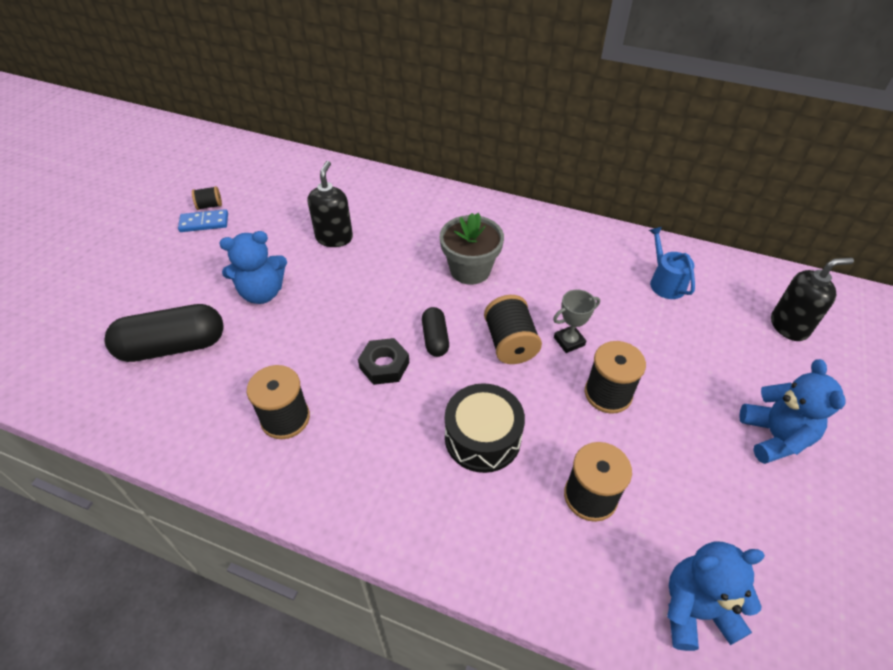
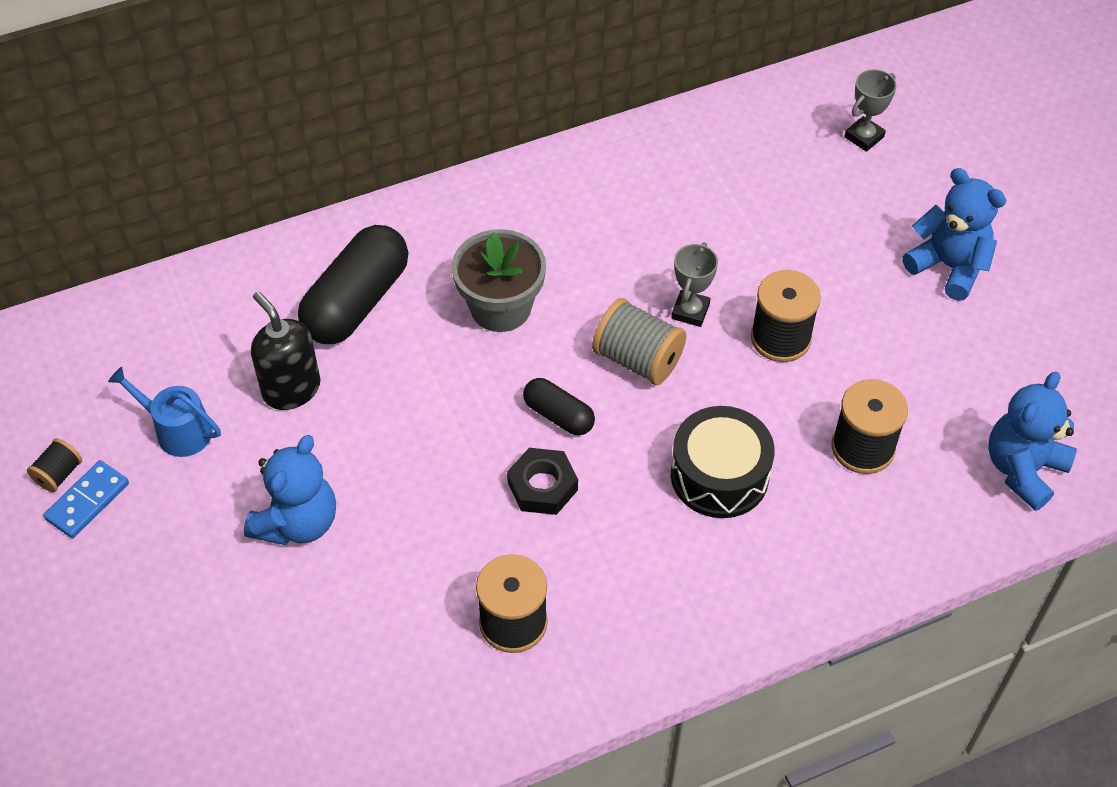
camera: 45 degrees left, 5 degrees up
black capsule [104,304,224,362] -> black capsule moved to [298,225,408,344]
black spool [484,295,542,364] -> grey spool [592,298,687,385]
blue watering can [649,227,695,299] -> blue watering can moved to [108,367,221,457]
black soap dispenser [771,258,854,341] -> grey trophy [844,69,897,152]

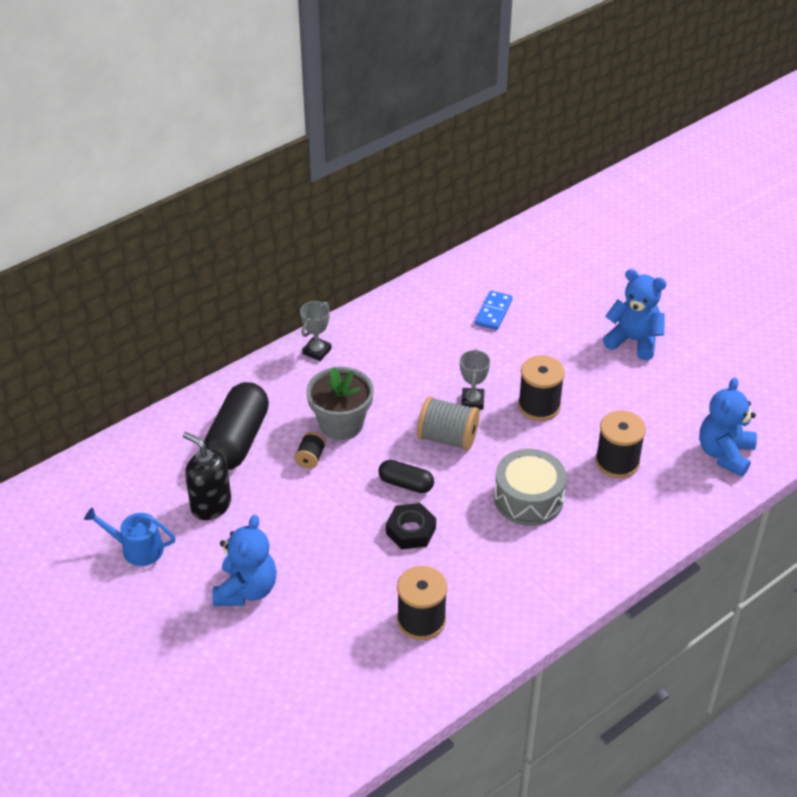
camera: 15 degrees left, 10 degrees down
black spool [27,438,82,492] -> black spool moved to [294,432,326,469]
blue domino [43,460,129,538] -> blue domino moved to [475,291,513,330]
black drum [671,406,775,518] -> grey drum [494,449,566,526]
grey trophy [844,69,897,152] -> grey trophy moved to [300,301,332,361]

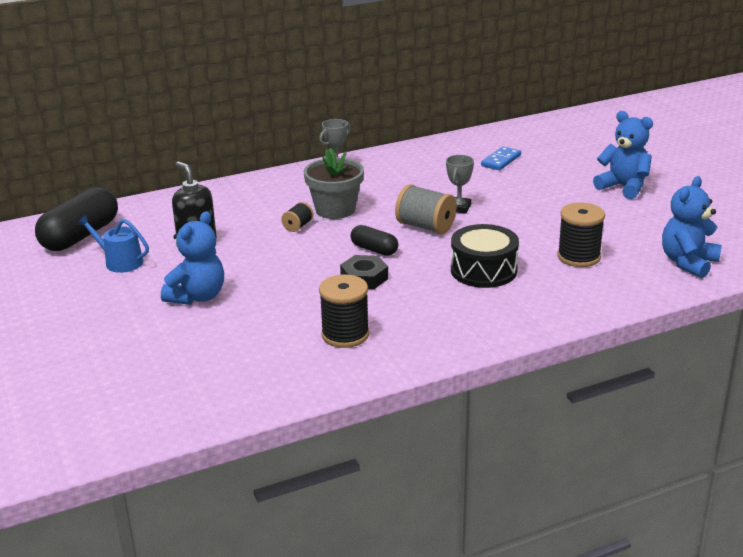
camera: 15 degrees right, 15 degrees down
black capsule [204,382,269,470] -> black capsule moved to [35,187,118,251]
grey drum [494,449,566,526] -> black drum [451,224,519,288]
black spool [518,355,565,421] -> none

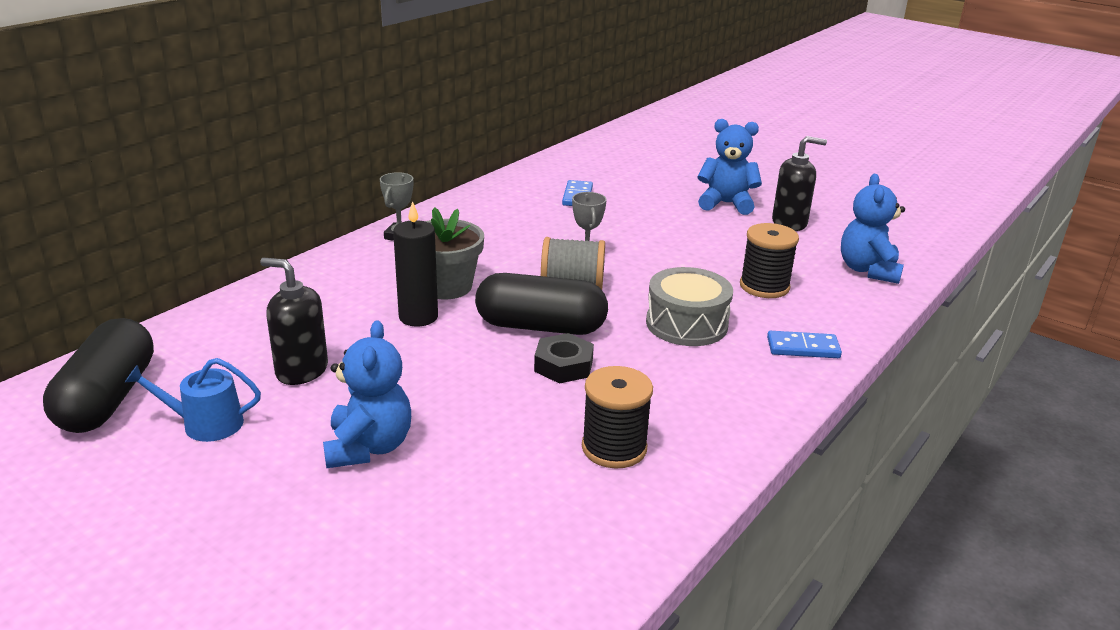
camera: 30 degrees left, 0 degrees up
black spool [281,202,314,232] -> black candle [393,201,438,327]
black capsule [351,225,398,256] -> black capsule [475,273,608,335], size x1.89
black drum [451,224,519,288] -> grey drum [646,267,733,346]
none -> blue domino [767,331,842,358]
none -> black soap dispenser [772,136,827,231]

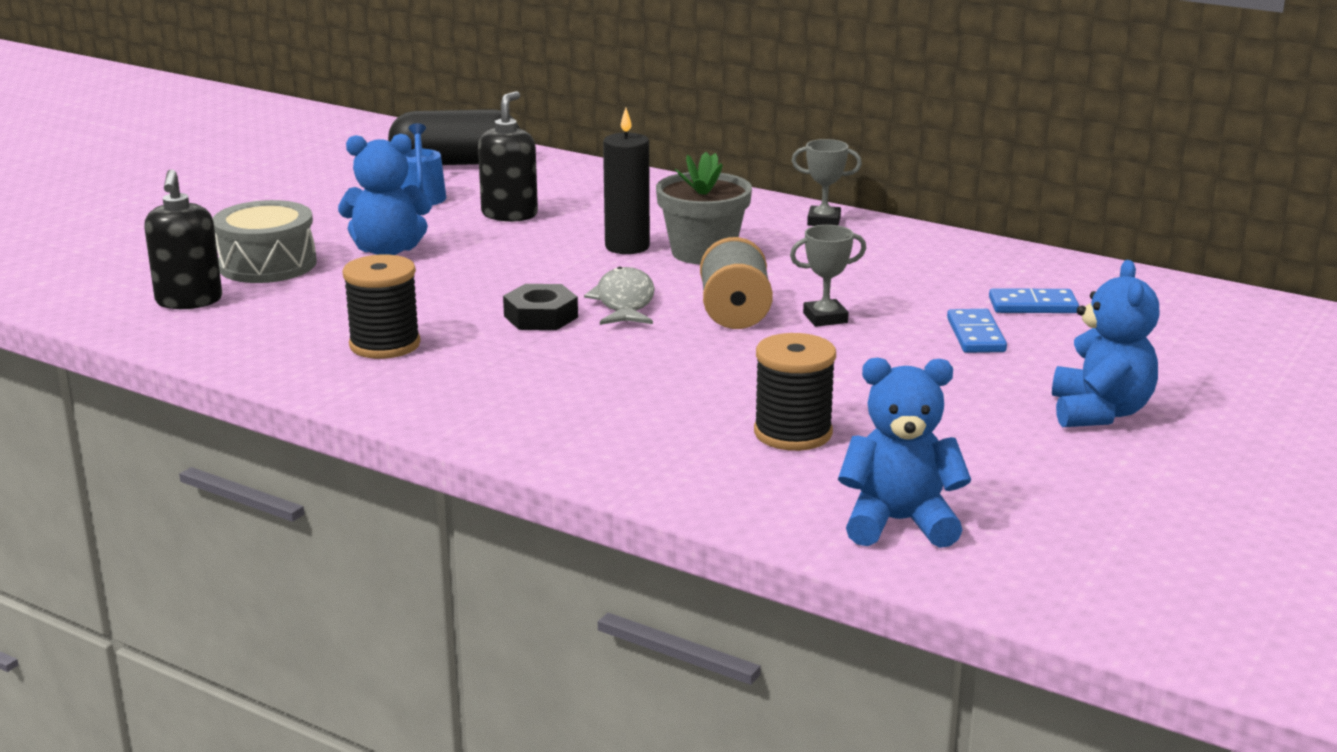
camera: 85 degrees right, 5 degrees down
black capsule [475,273,608,335] -> grey fish [584,266,655,325]
grey drum [646,267,733,346] -> grey drum moved to [213,200,317,283]
blue domino [767,331,842,358] -> blue domino moved to [947,309,1007,353]
black soap dispenser [772,136,827,231] -> black soap dispenser moved to [144,169,222,309]

